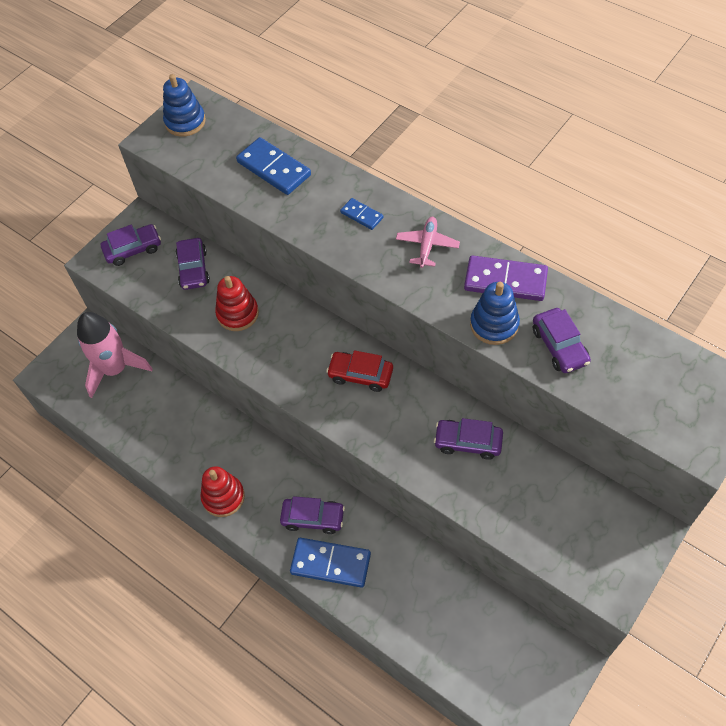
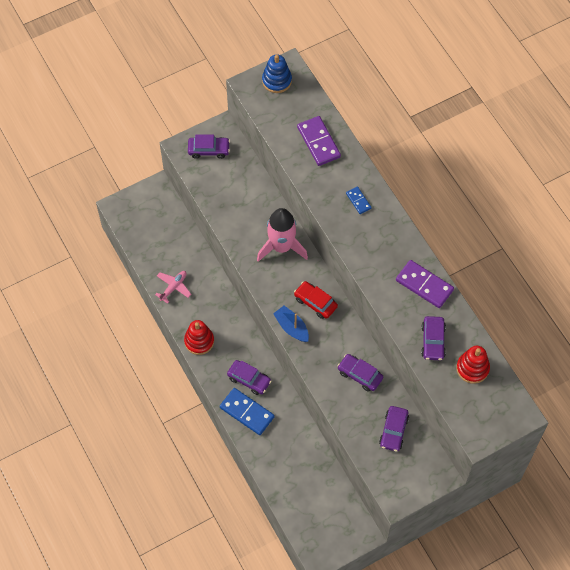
camera: 20 degrees right, 5 degrees up
pink rocket [77,312,153,398] -> pink rocket moved to [257,208,308,262]
purple car [176,238,210,290] -> purple car moved to [379,406,409,452]
red stacking toy [215,276,259,331] -> red stacking toy moved to [456,346,490,384]
blue domino [236,137,311,195] -> purple domino [297,116,341,166]
pink plane [396,217,460,268] -> pink plane moved to [155,271,192,304]
blue stacking toy [470,282,520,345] -> none
none -> blue boat [273,306,309,342]

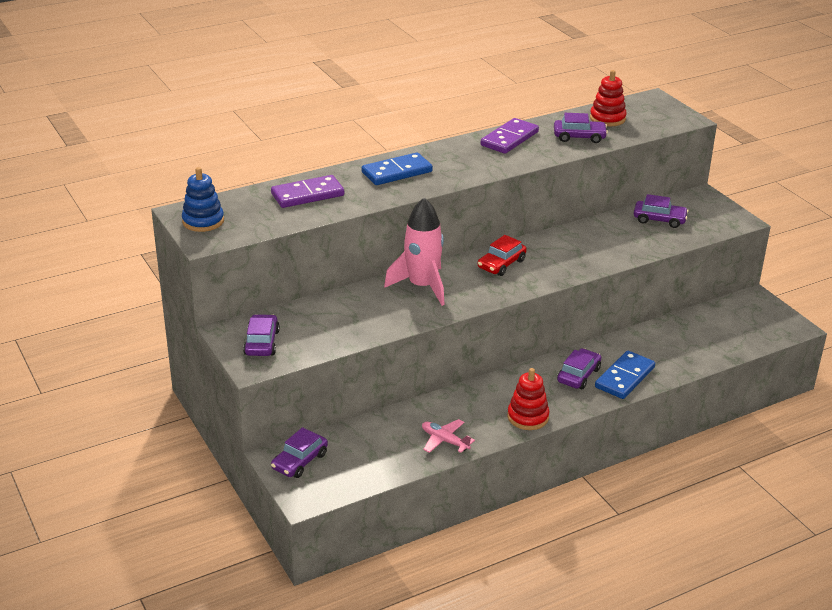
camera: 90 degrees left, 30 degrees down
blue boat [273,306,309,342] -> none
purple car [337,354,383,392] -> purple car moved to [271,427,328,478]
blue domino [346,186,372,214] -> blue domino [362,152,433,185], size x1.86

